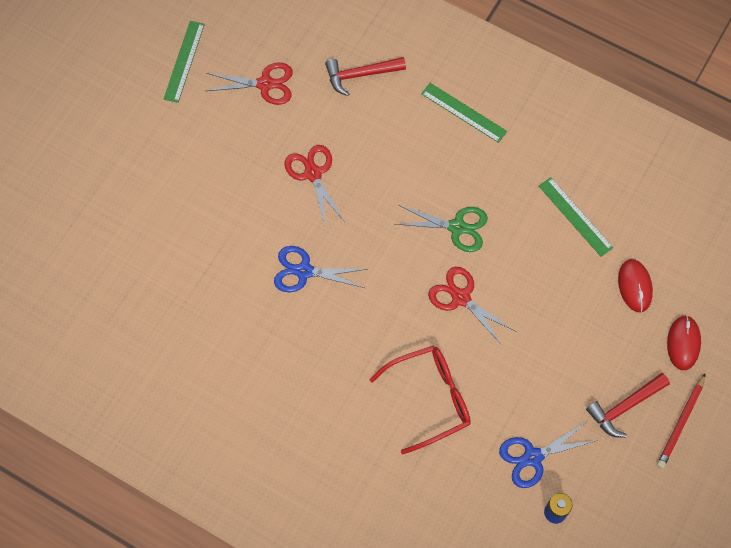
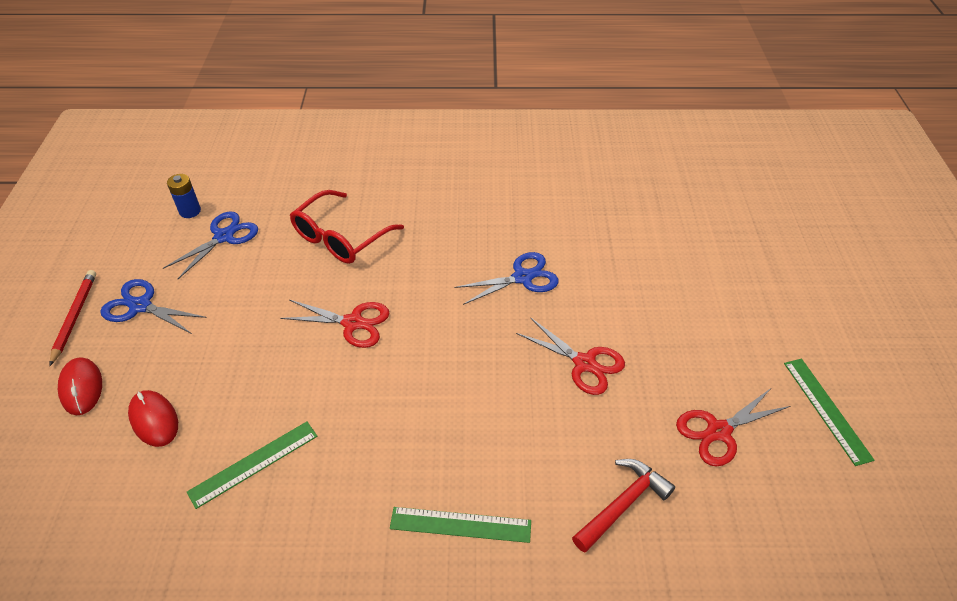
camera: 150 degrees right, 20 degrees down
green scissors [396,205,488,252] -> none
green ruler [539,177,613,257] -> green ruler turned 60 degrees counterclockwise [187,422,317,509]
red hammer [586,373,670,438] -> blue scissors [100,279,207,334]

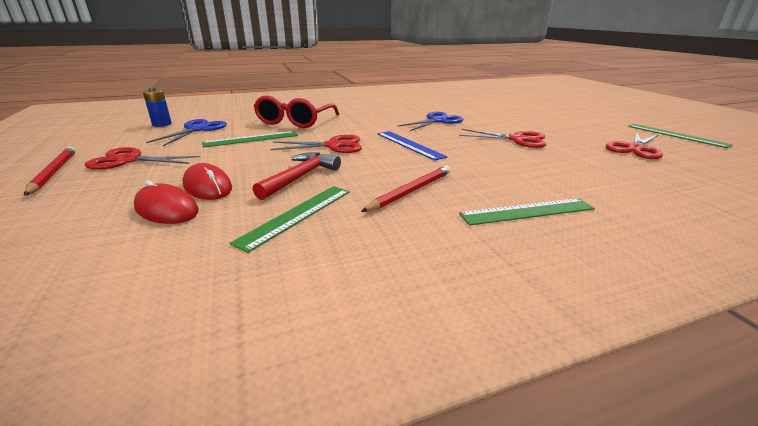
camera: 20 degrees left, 20 degrees down
red mouse [58,357,102,415] -> red mouse moved to [182,163,232,200]
blue scissors [100,279,207,334] -> red scissors [84,147,200,170]
red hammer [572,459,675,553] -> red hammer moved to [253,152,341,200]
none -> green ruler [202,131,298,148]
none -> red pencil [361,166,451,212]
none -> blue ruler [378,131,447,161]

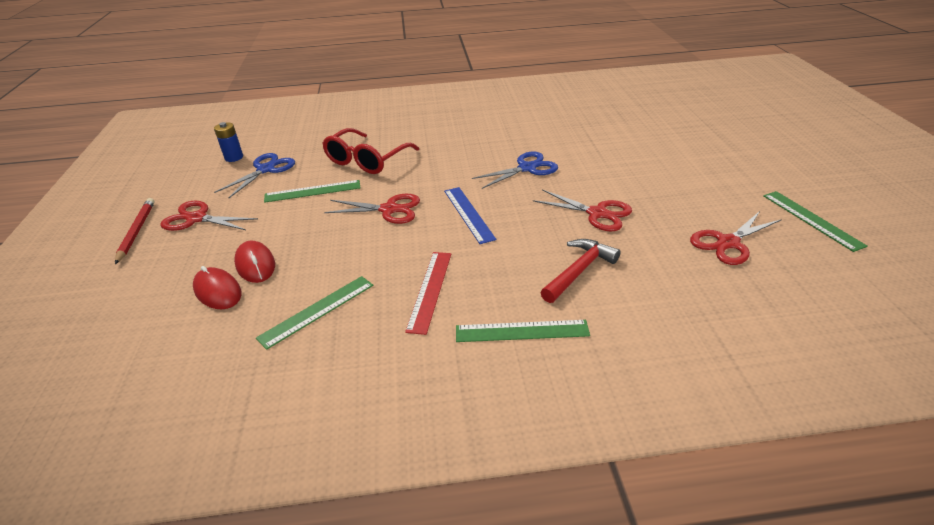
camera: 15 degrees right, 10 degrees up
red hammer [253,152,341,200] -> red hammer moved to [540,239,621,303]
red pencil [361,166,451,212] -> red ruler [405,252,451,335]

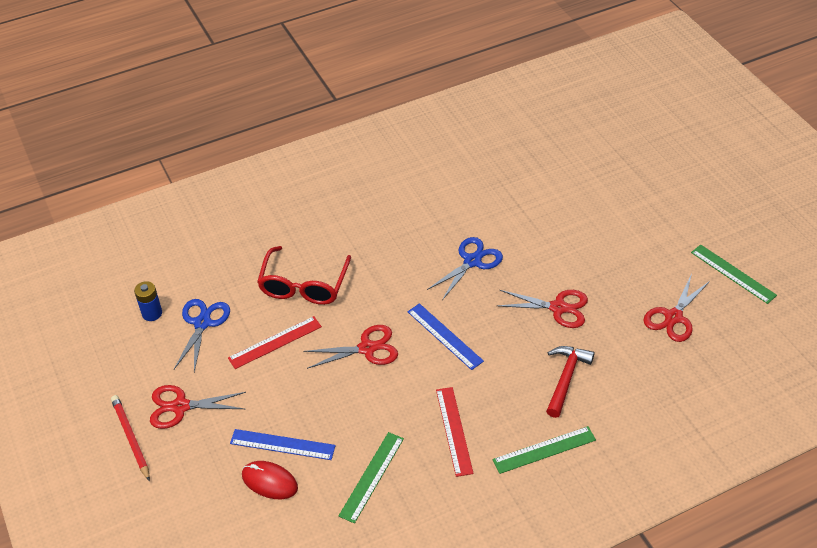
camera: 20 degrees left, 10 degrees up
red mouse [234,241,275,283] -> blue ruler [230,429,336,460]
green ruler [264,180,360,203] -> red ruler [228,316,322,369]

